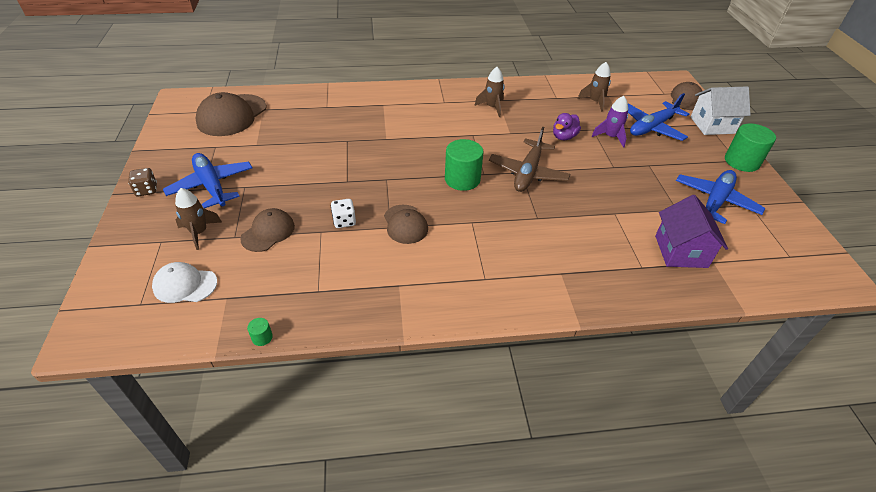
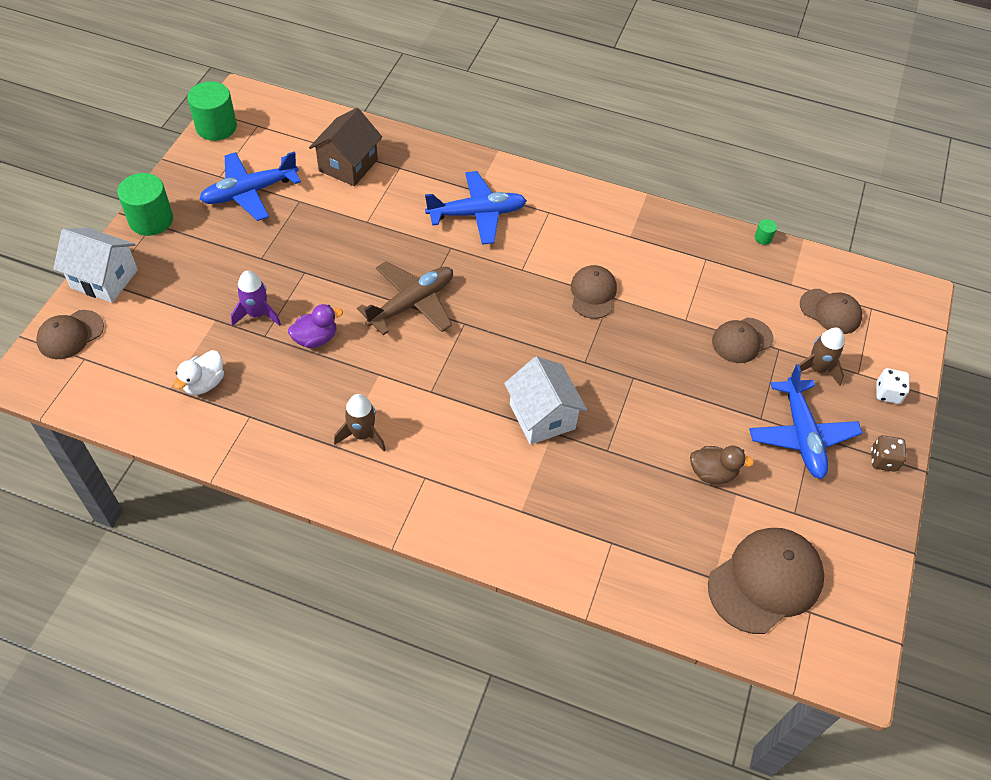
camera: 155 degrees left, 10 degrees up
white cap [152,262,217,303] -> brown cap [800,289,862,334]
white dice [331,199,356,228] -> white dice moved to [876,368,910,404]
green cylinder [445,139,484,191] -> green cylinder moved to [188,81,237,141]
brown rocket [578,62,611,112] -> white duck [174,350,224,395]
blue plane [628,93,689,141] -> blue plane moved to [425,171,527,245]
purple house [655,195,728,268] -> brown house [309,108,382,186]
none -> white house [504,356,587,445]
none -> brown duck [690,446,754,484]

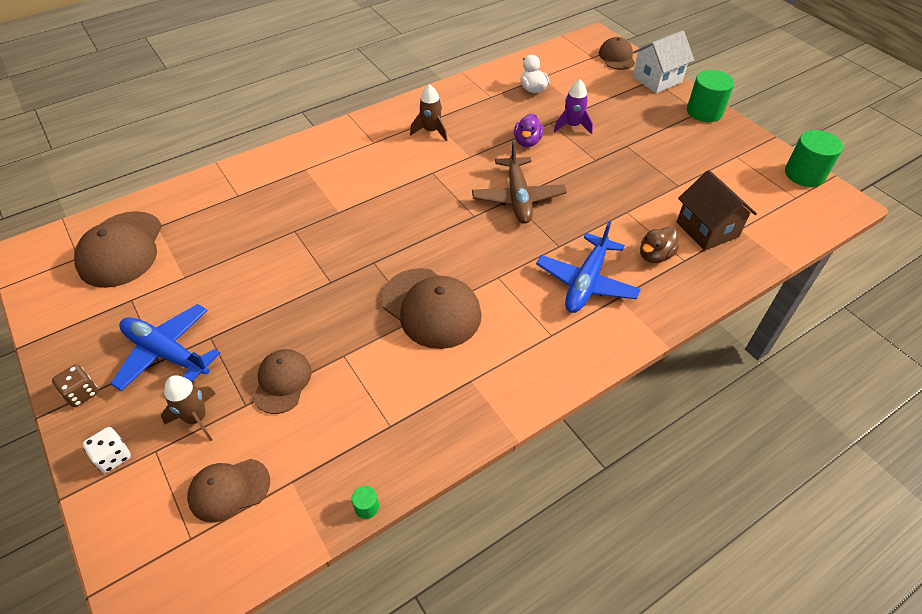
camera: 130 degrees right, 5 degrees down
blue plane [200,151,301,221] -> none
white house [504,356,587,445] -> none
brown cap [571,265,617,319] -> brown cap [381,268,482,349], size x1.66
brown duck [690,446,754,484] -> brown duck moved to [640,226,679,263]

